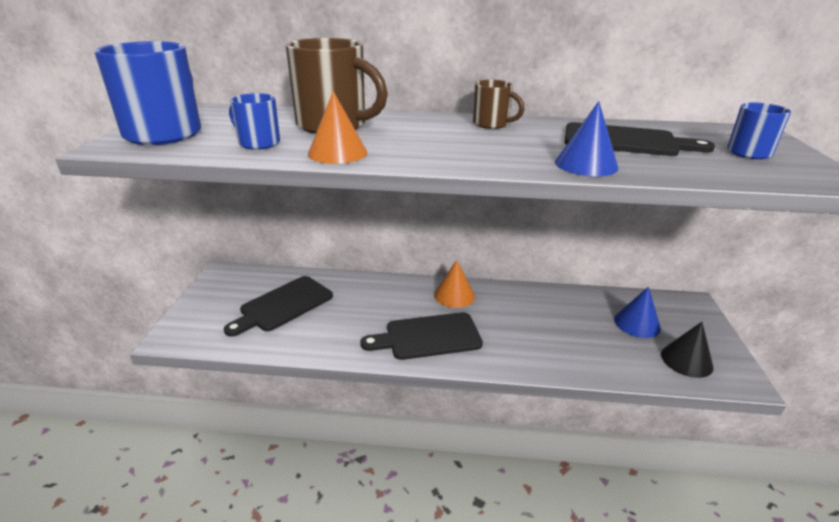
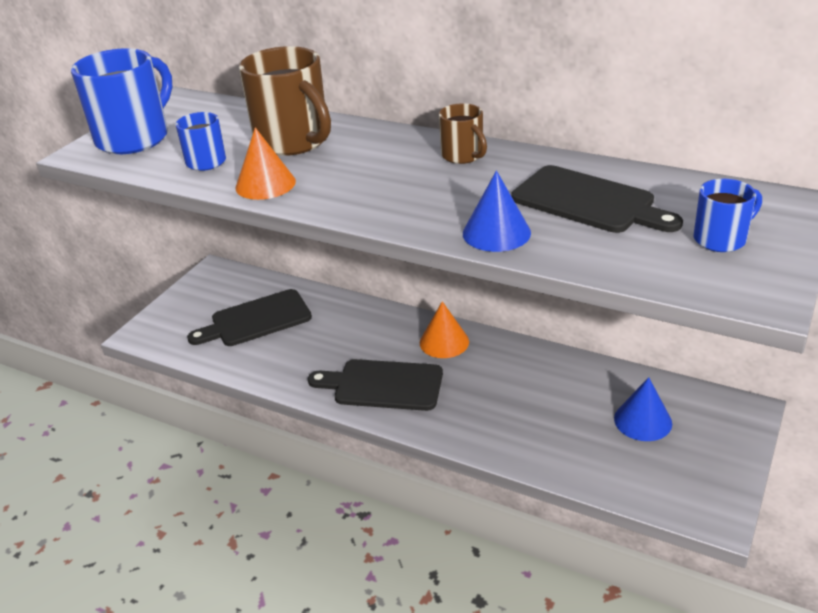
camera: 25 degrees right, 5 degrees up
black cone [661,322,714,378] -> none

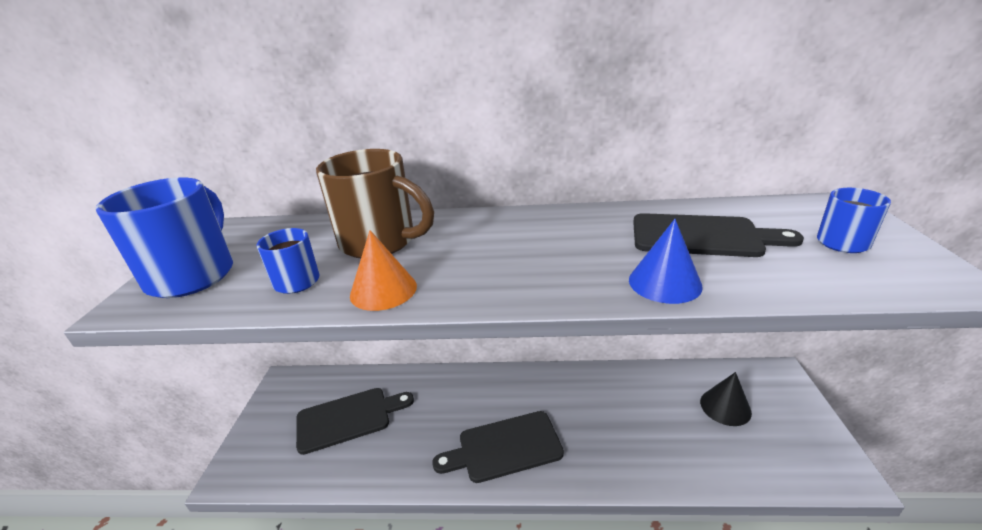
camera: 25 degrees left, 5 degrees down
black cutting board [187,289,312,346] -> black cutting board turned 150 degrees counterclockwise [296,388,414,455]
orange cone [420,301,469,358] -> none
brown mug [439,103,487,164] -> none
blue cone [614,377,672,441] -> black cone [700,372,752,426]

